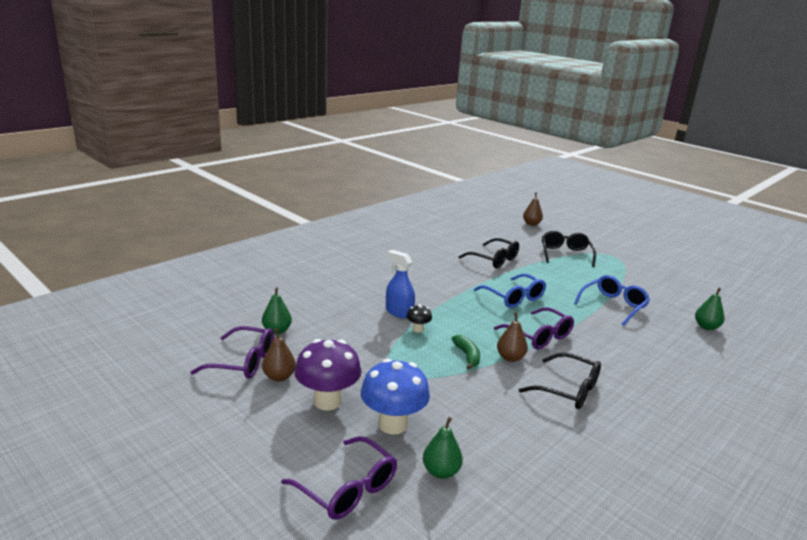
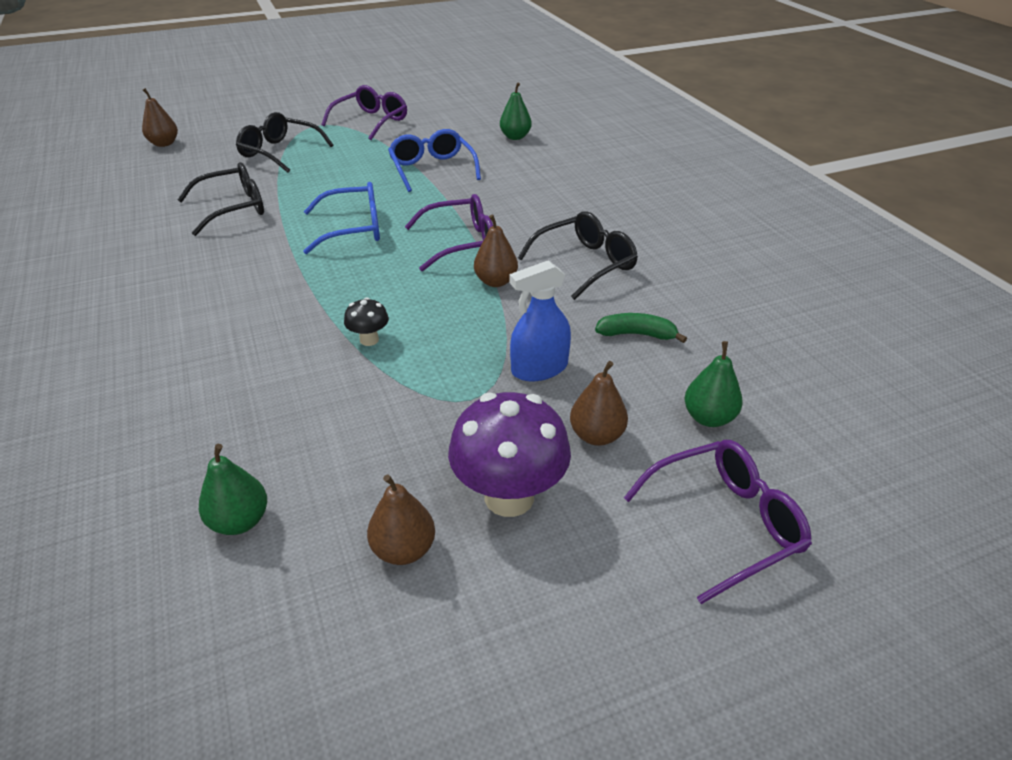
camera: 65 degrees left, 15 degrees up
purple glasses [190,326,274,379] -> purple glasses moved to [321,85,407,140]
blue mushroom [361,359,430,434] -> brown pear [570,361,628,446]
blue spray bottle [386,250,415,319] -> blue spray bottle moved to [509,260,571,381]
green banana [452,335,480,370] -> green banana moved to [595,313,687,343]

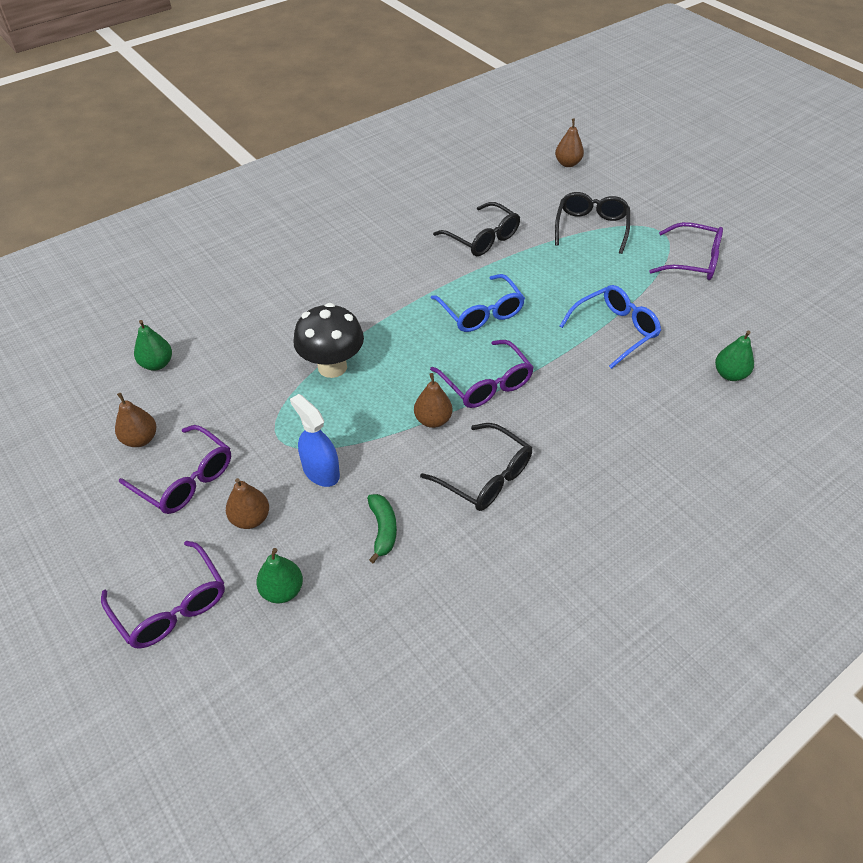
camera: 75 degrees right, 10 degrees up
black mushroom [344,297,389,346] -> black mushroom [293,303,364,378], size x2.09
purple mushroom [448,392,571,517] -> purple glasses [119,425,231,514]

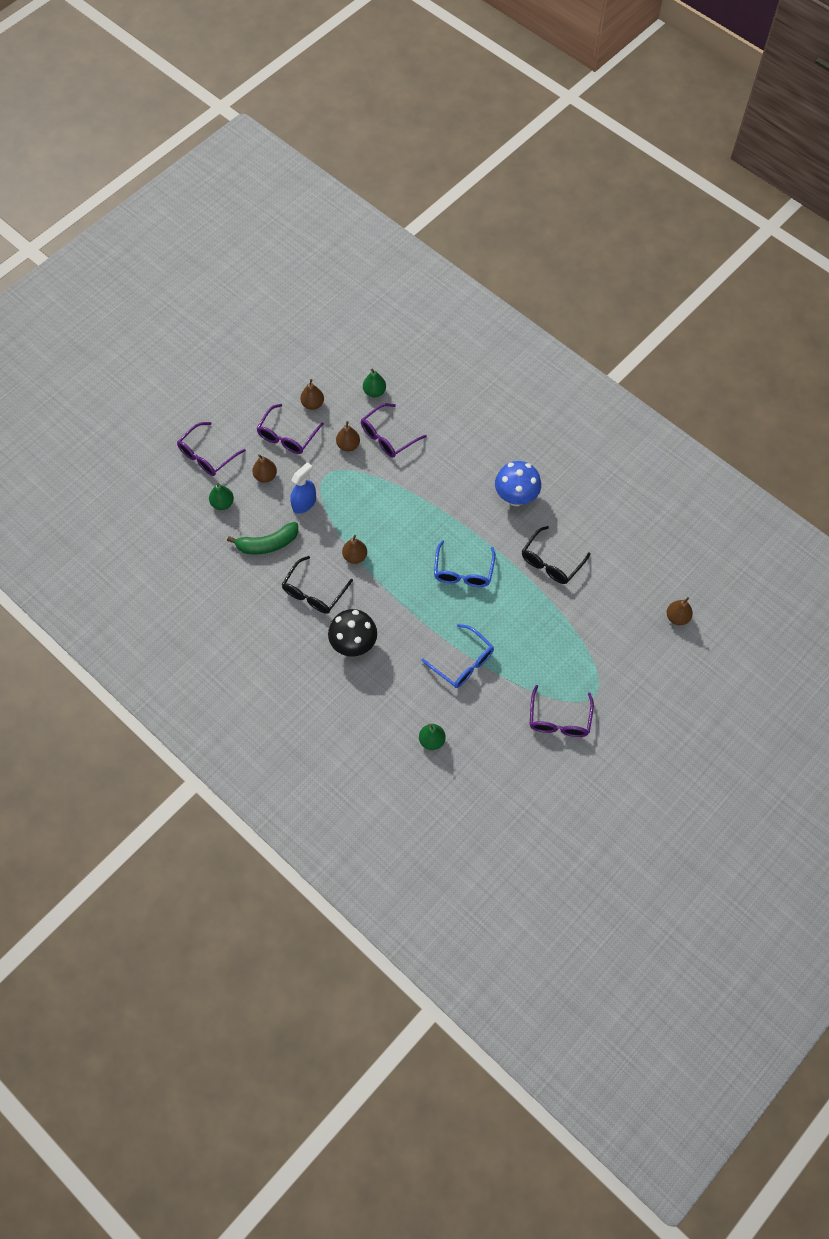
camera: 80 degrees right, 15 degrees up
black mushroom [293,303,364,378] -> black mushroom moved to [328,609,377,657]
green banana [367,494,397,563] -> green banana [227,522,298,554], size x1.57
purple glasses [430,340,534,408] -> purple glasses moved to [361,403,427,458]
blue glasses [431,274,525,332] -> blue glasses turned 45 degrees counterclockwise [434,540,495,587]
black glasses [555,192,630,254] -> none
none -> brown pear [336,421,360,451]
none -> blue mushroom [495,461,541,506]

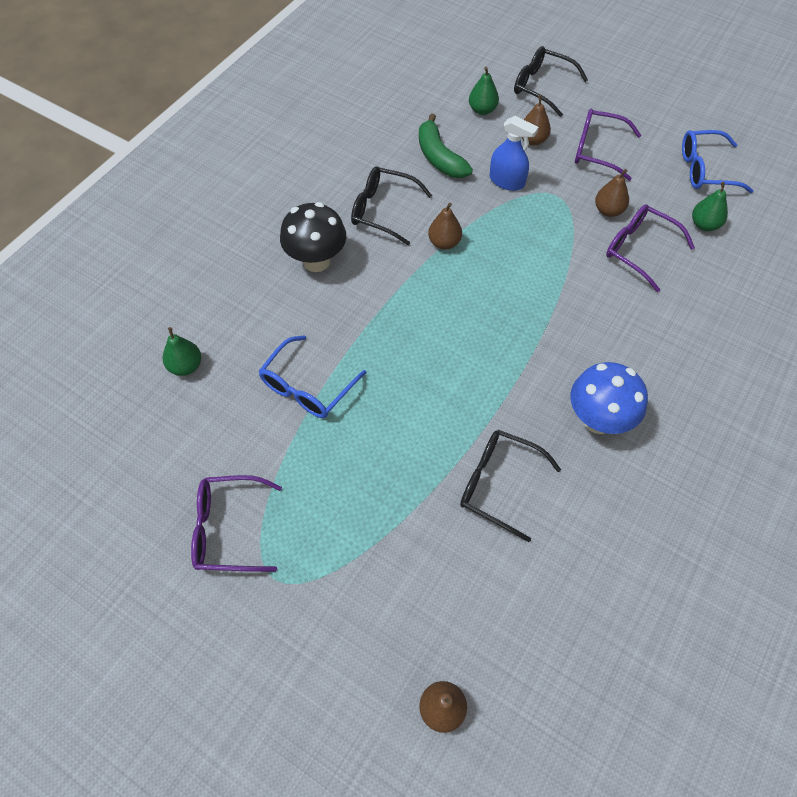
camera: 80 degrees right, 5 degrees down
purple glasses [177,422,246,476] -> black glasses [514,46,588,117]
brown pear [300,379,324,410] -> none
blue glasses [434,540,495,587] -> blue glasses moved to [682,130,753,193]

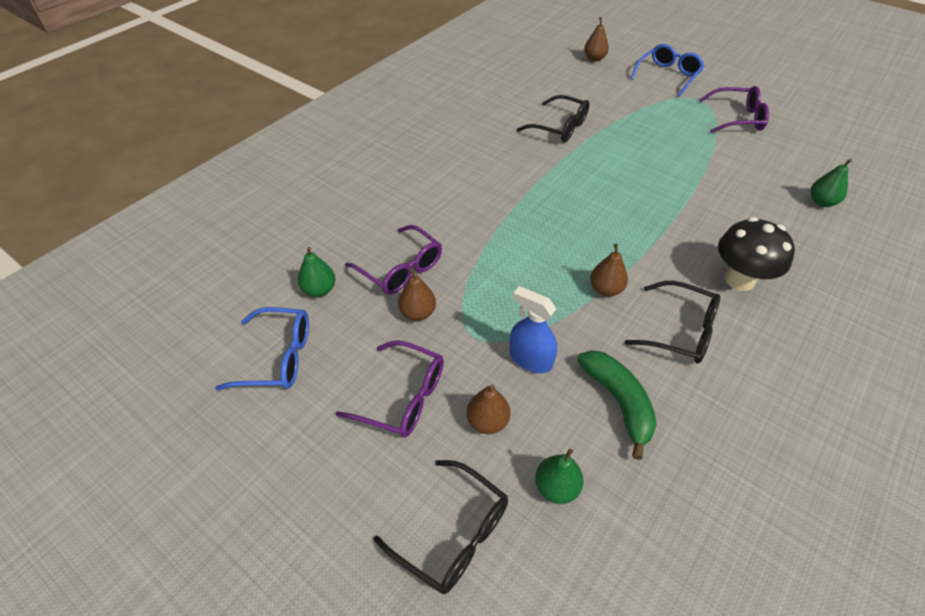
camera: 175 degrees left, 10 degrees down
blue glasses [259,335,366,418] -> blue glasses moved to [630,44,704,97]
blue mushroom [571,362,648,434] -> none

